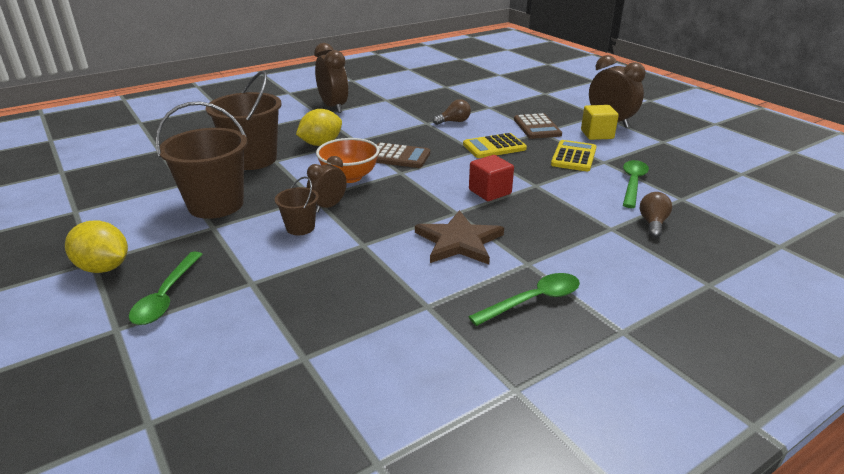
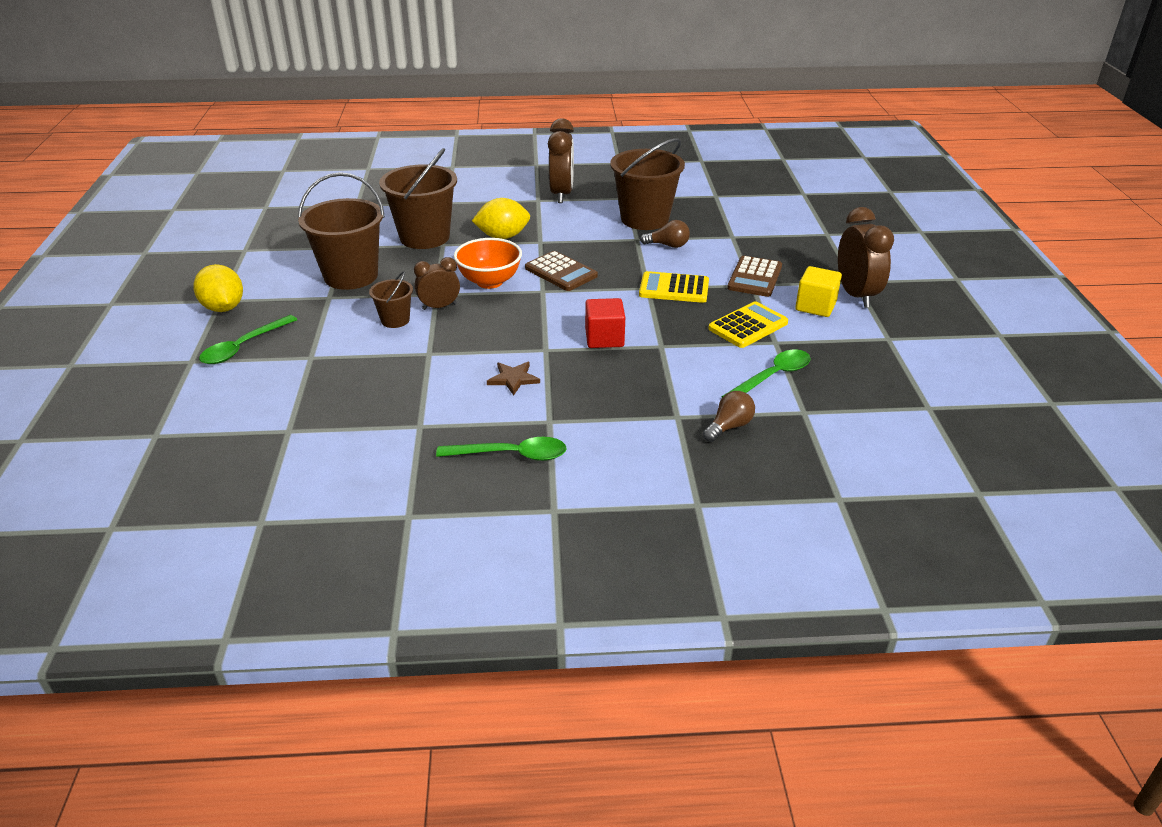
camera: 30 degrees right, 5 degrees up
brown star [415,210,504,265] -> brown star [487,362,540,396], size x0.55
none -> brown bucket [610,138,685,230]

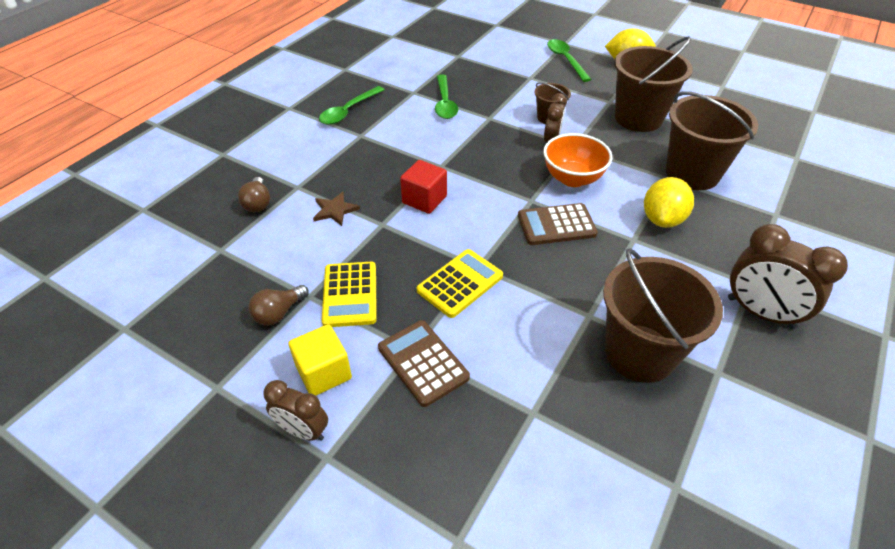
camera: 125 degrees right, 10 degrees up
brown star [487,362,540,396] -> brown star moved to [313,192,360,226]
brown light bulb [640,220,690,248] -> brown light bulb moved to [248,285,309,326]
green spoon [721,349,811,397] -> green spoon moved to [435,75,458,119]
brown clock [838,207,894,308] -> brown clock [263,380,328,441], size x0.61

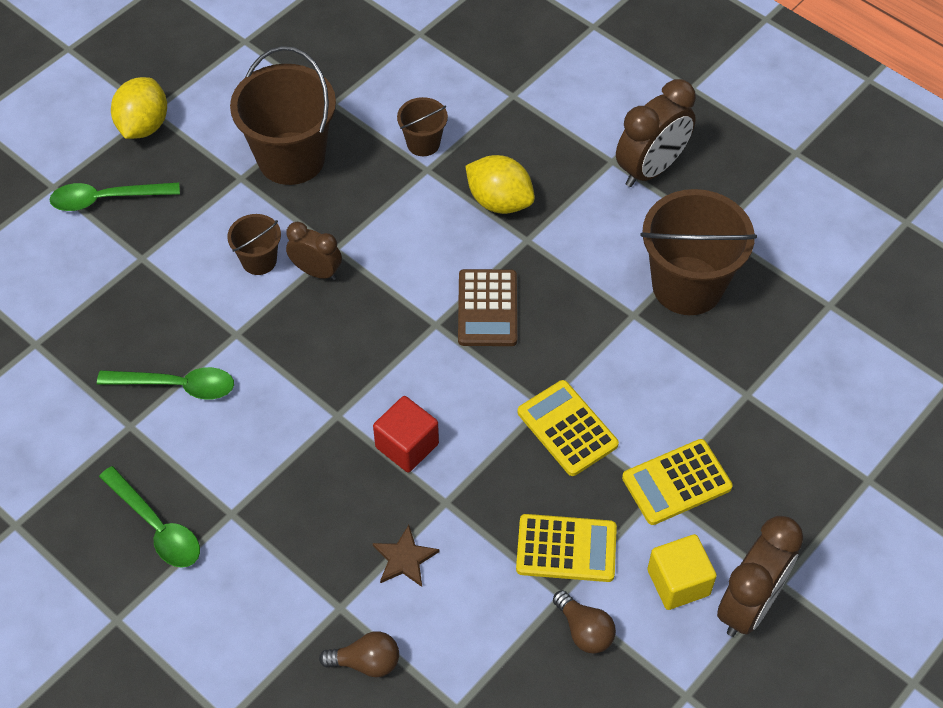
camera: 80 degrees left, 10 degrees up
brown clock [263,380,328,441] -> brown clock [717,516,804,637], size x1.64
brown calculator [378,320,470,407] -> yellow calculator [622,439,733,525]
orange bowl [543,133,612,187] -> none
brown bucket [666,92,758,190] -> brown bucket [397,97,448,156], size x0.50

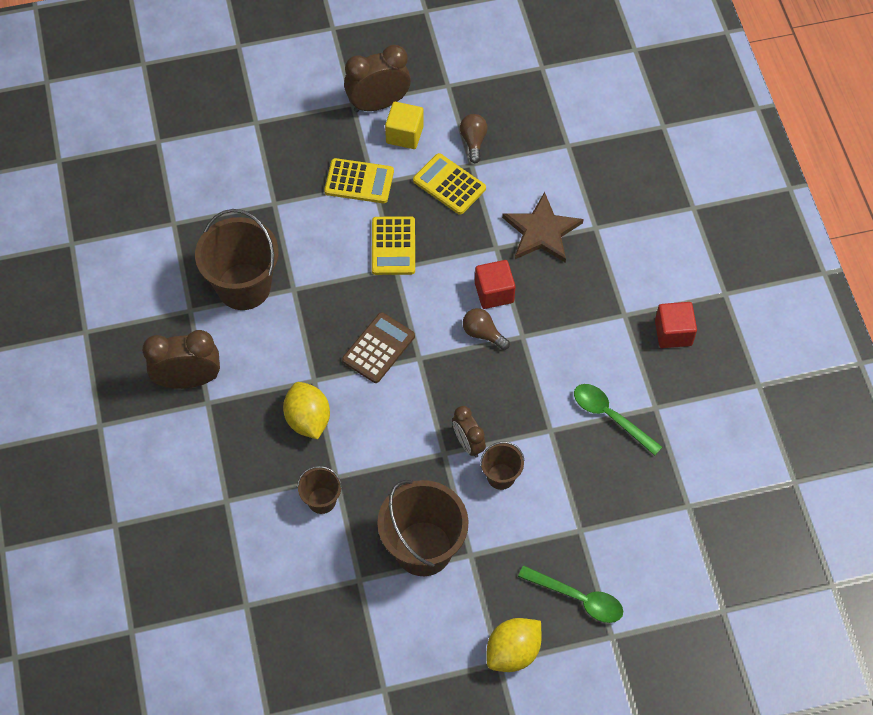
camera: 145 degrees left, 5 degrees up
green spoon [99,466,200,568] -> red cube [655,302,697,348]
brown light bulb [319,631,399,677] -> brown light bulb moved to [463,308,510,350]
brown star [373,525,439,587] -> brown star [502,192,584,263], size x1.81

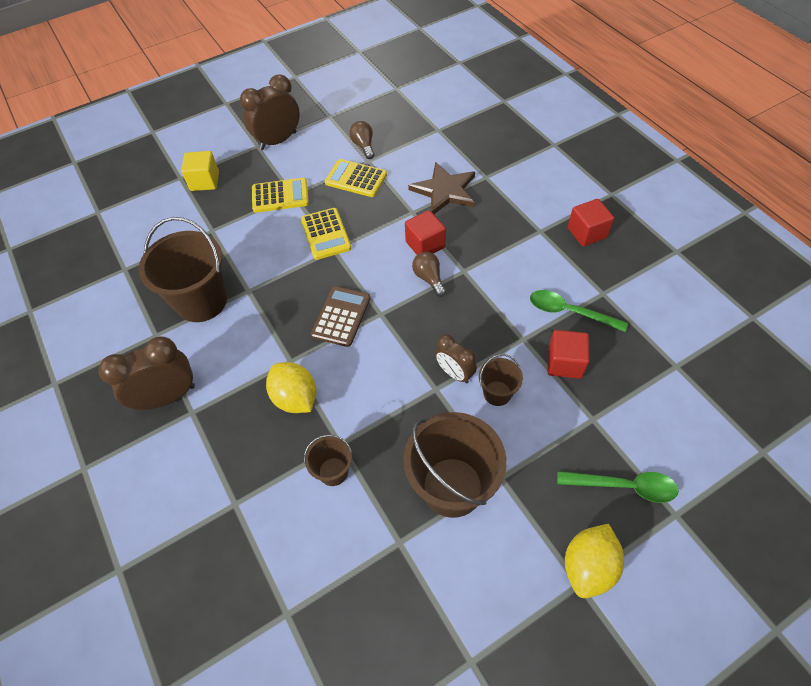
camera: 15 degrees left, 5 degrees down
yellow cube [385,102,424,149] -> yellow cube moved to [181,151,219,191]
brown light bulb [463,308,510,350] -> brown light bulb turned 45 degrees clockwise [412,252,446,297]
none -> red cube [548,330,589,379]

